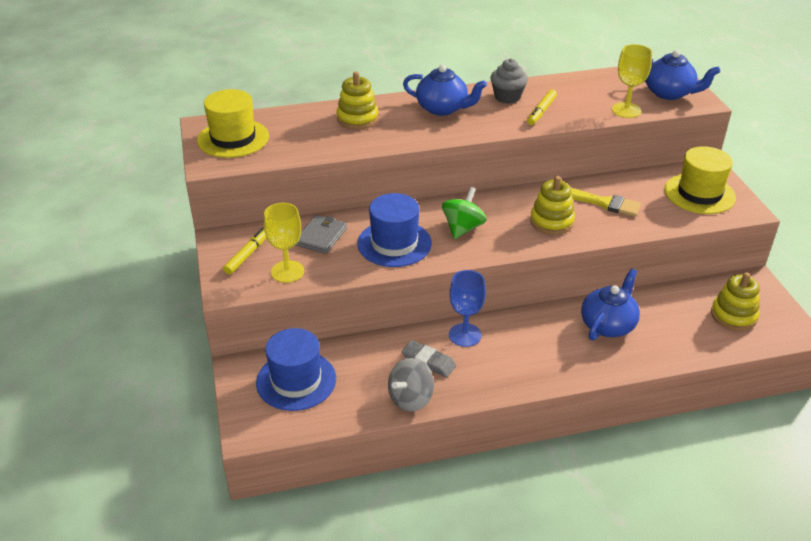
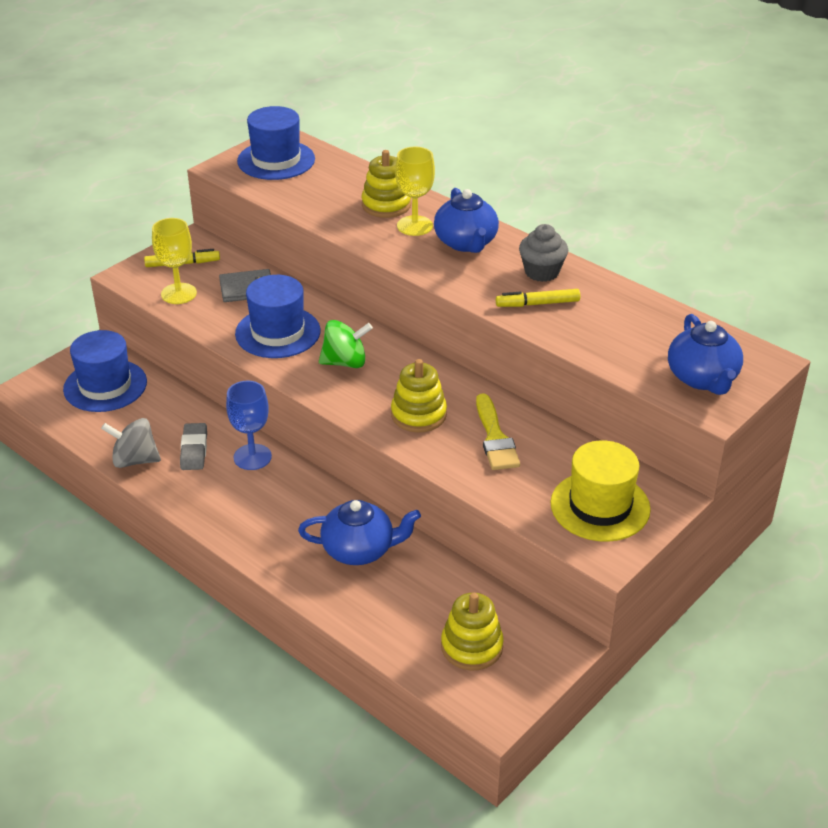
camera: 55 degrees right, 0 degrees up
yellow hat [197,89,269,158] -> blue hat [237,106,315,180]
yellow goblet [612,44,652,118] -> yellow goblet moved to [395,147,435,236]

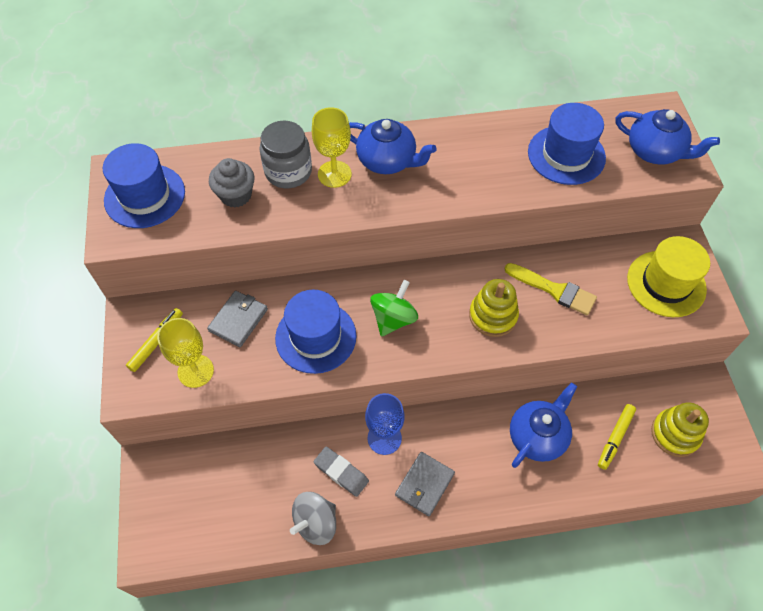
camera: 50 degrees left, 20 degrees up
blue hat [63,330,147,412] -> blue hat moved to [528,103,606,185]
yellow stacking toy [362,150,411,218] -> grey jar [259,121,312,188]
yellow marker [496,289,580,307] -> yellow marker moved to [598,404,636,470]
grey cupcake [519,224,568,282] -> grey cupcake moved to [209,158,255,208]
none -> grey wallet [395,452,455,516]

